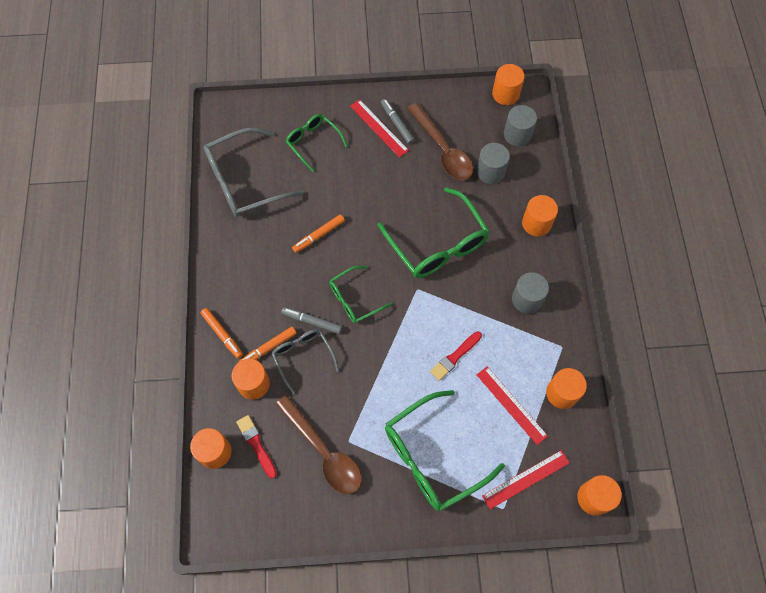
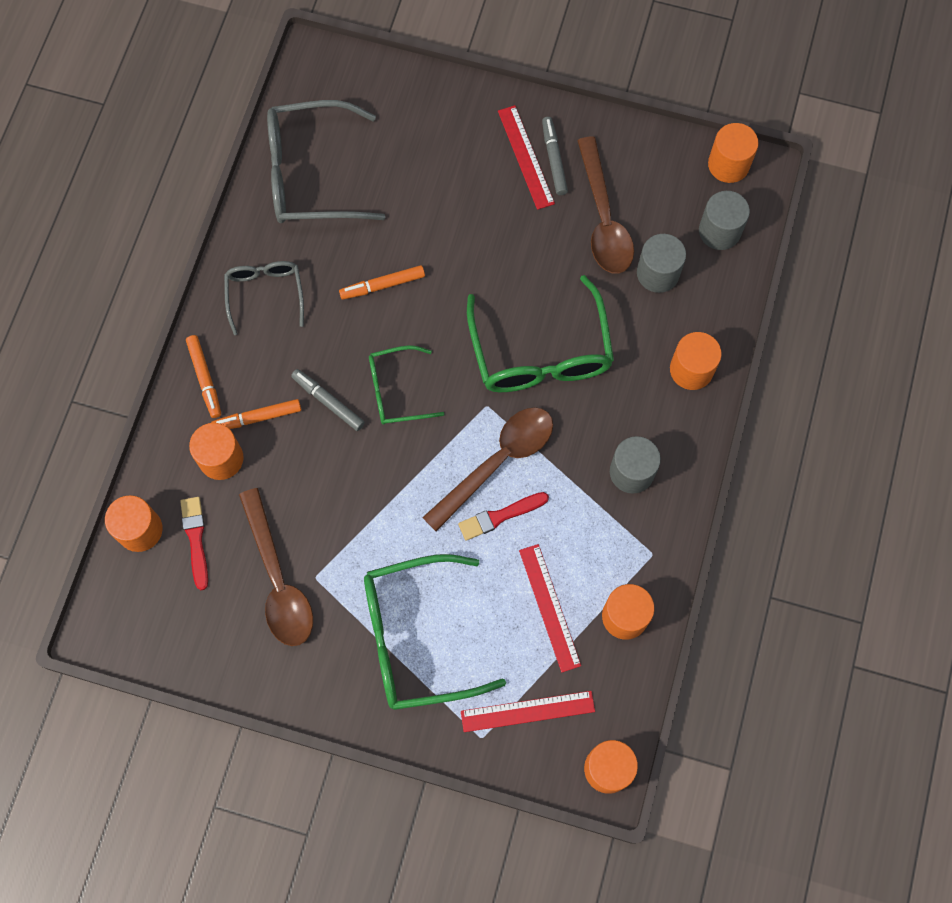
camera: 20 degrees right, 5 degrees up
grey glasses [272,329,339,394] -> grey glasses moved to [224,261,304,335]
green glasses [286,114,347,172] -> none
none -> brown spoon [422,407,553,531]

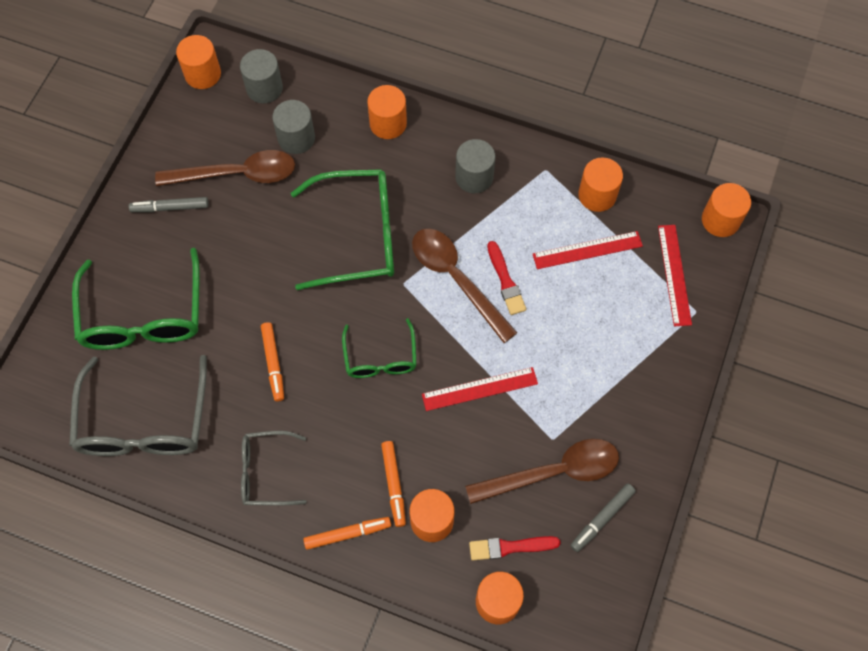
camera: 85 degrees left, 5 degrees down
grey marker [291,369,365,431] -> grey marker moved to [570,483,636,552]
green glasses [364,554,506,710] -> green glasses moved to [72,248,199,350]
red ruler [498,105,555,210] -> red ruler moved to [422,367,538,411]

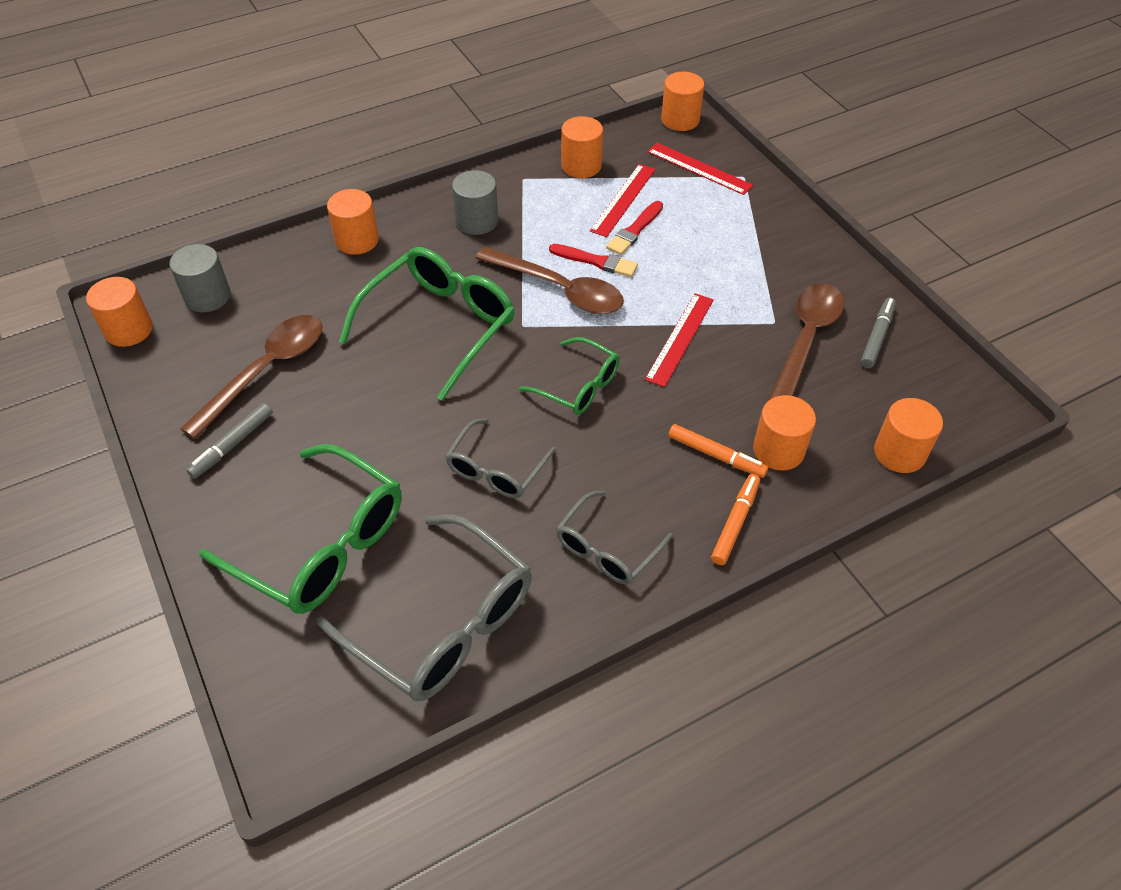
camera: 50 degrees left, 15 degrees down
orange marker [261,322,284,402] -> grey glasses [445,418,556,498]
grey cylinder [272,100,315,154] -> none
brown spoon [412,229,517,343] -> brown spoon turned 150 degrees counterclockwise [476,247,624,314]
red brush [469,536,561,561] -> red brush moved to [606,201,663,255]
grey marker [570,483,636,552] -> grey marker turned 150 degrees counterclockwise [861,298,896,368]

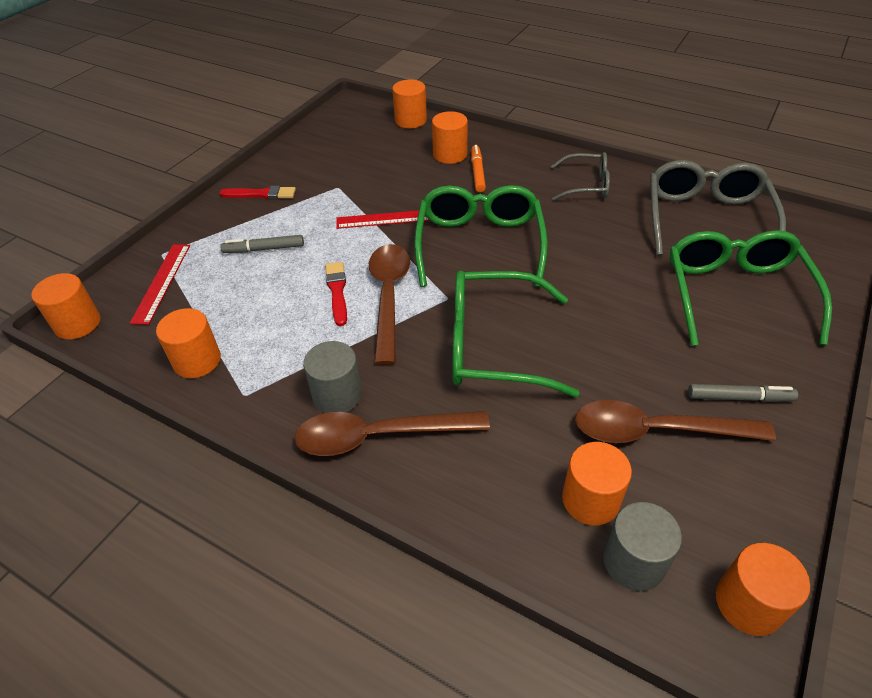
camera: 120 degrees left, 5 degrees down
orange cylinder [327,189,379,255] -> orange cylinder moved to [562,442,632,525]
grey glasses [445,418,556,498] -> none
green glasses [519,337,620,415] -> green glasses [414,185,548,287], size x1.75
red ruler [590,164,656,237] -> none
red brush [606,201,663,255] -> red brush moved to [219,186,296,199]
orange marker [711,474,760,565] -> none
brown spoon [768,283,844,401] -> brown spoon moved to [295,411,490,456]
grey marker [861,298,896,368] -> grey marker moved to [220,235,304,253]

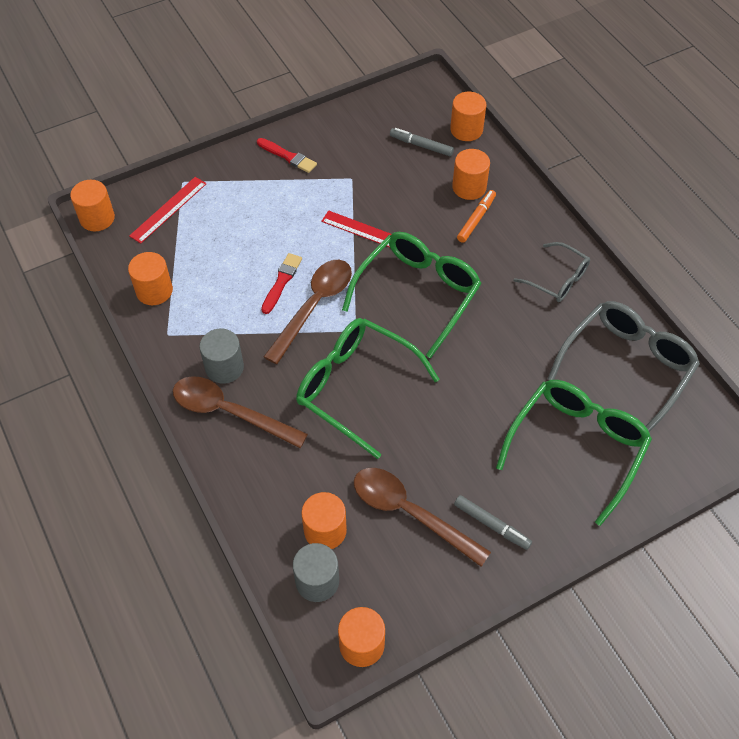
camera: 30 degrees right, 10 degrees up
grey marker [220,235,304,253] -> grey marker moved to [390,128,454,156]

